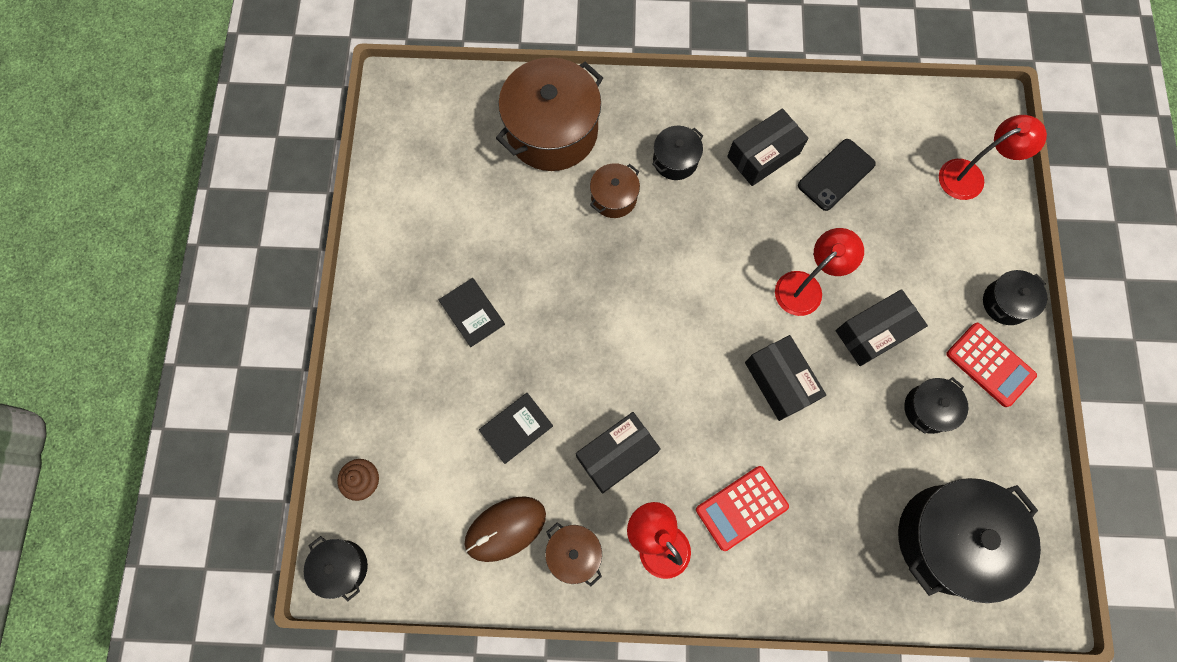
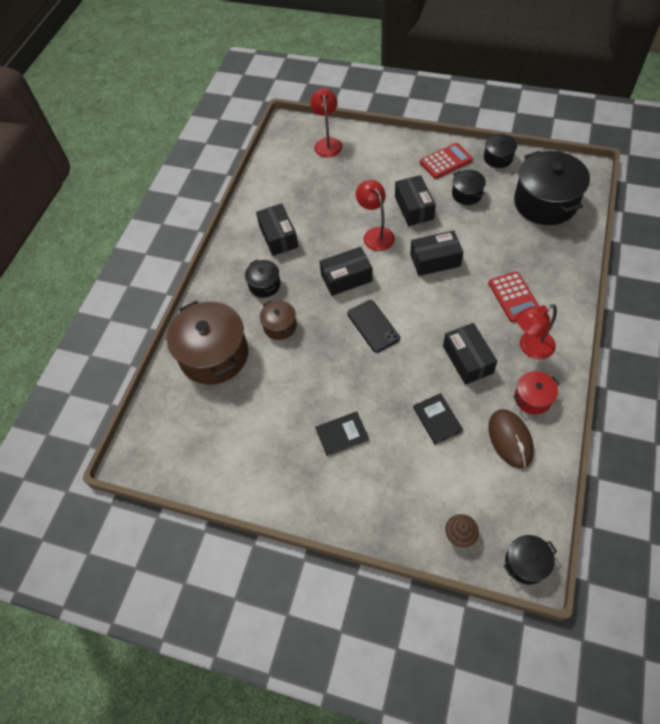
camera: 70 degrees left, 15 degrees down
brown pot [545,522,602,586] -> red pot [514,371,560,414]
black phone [798,139,876,211] -> black phone moved to [347,300,400,353]
black pot [983,270,1047,325] -> black pot moved to [484,134,517,168]
none -> black box [320,247,372,296]

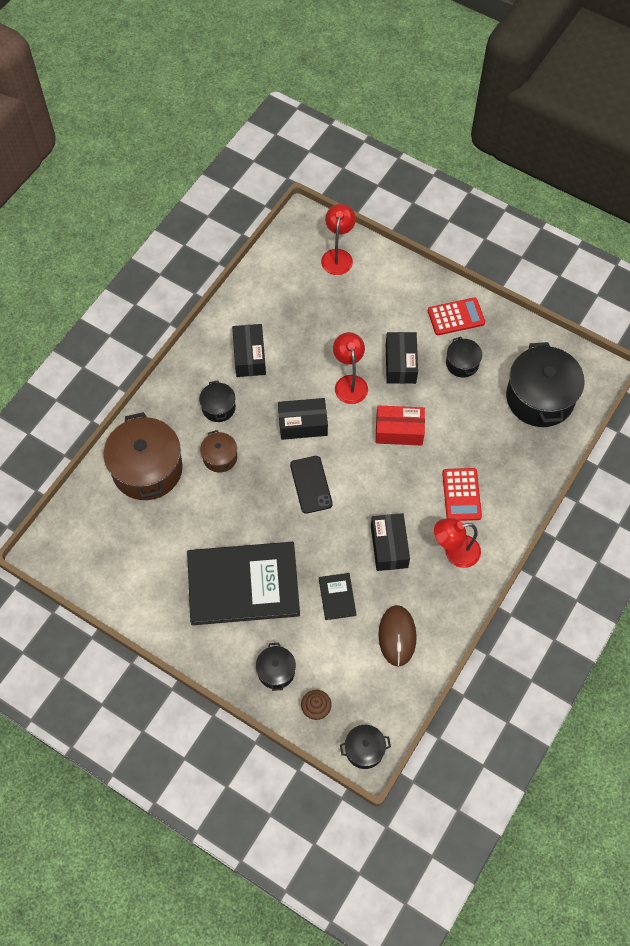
camera: 10 degrees right, 5 degrees up
black book [315,411,369,456] -> black book [187,542,300,625], size x2.43
black box [410,230,463,276] -> red box [376,405,425,445]
black pot [484,134,517,168] -> black pot moved to [256,643,296,691]
red pot [514,371,560,414] -> none

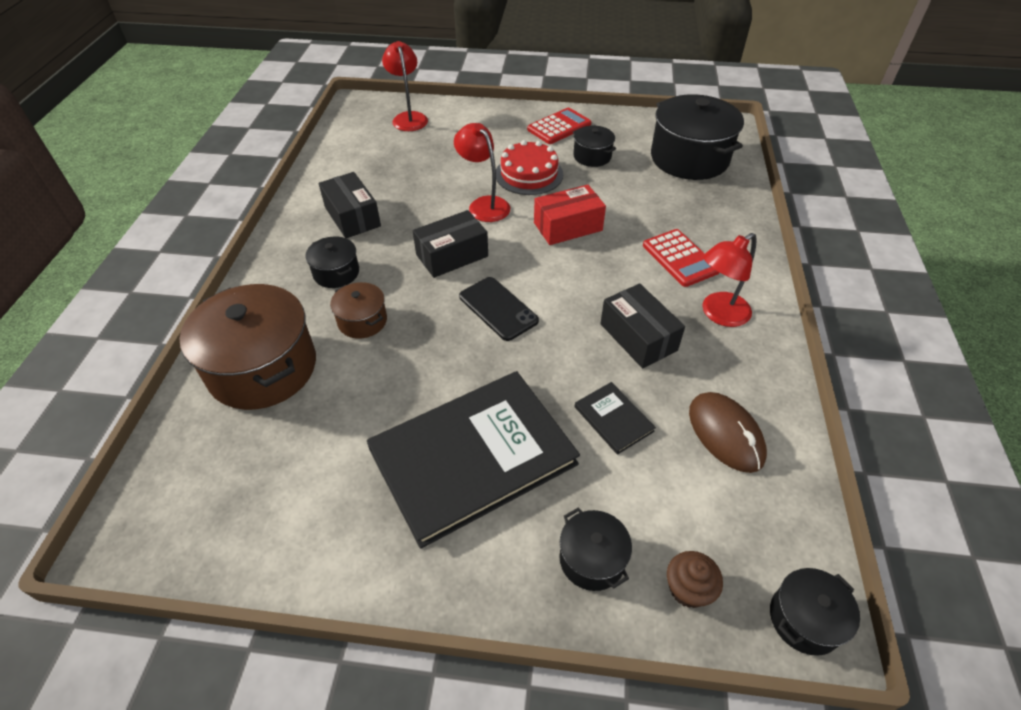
camera: 25 degrees left, 15 degrees down
black box [386,332,418,384] -> red cake [496,140,563,195]

